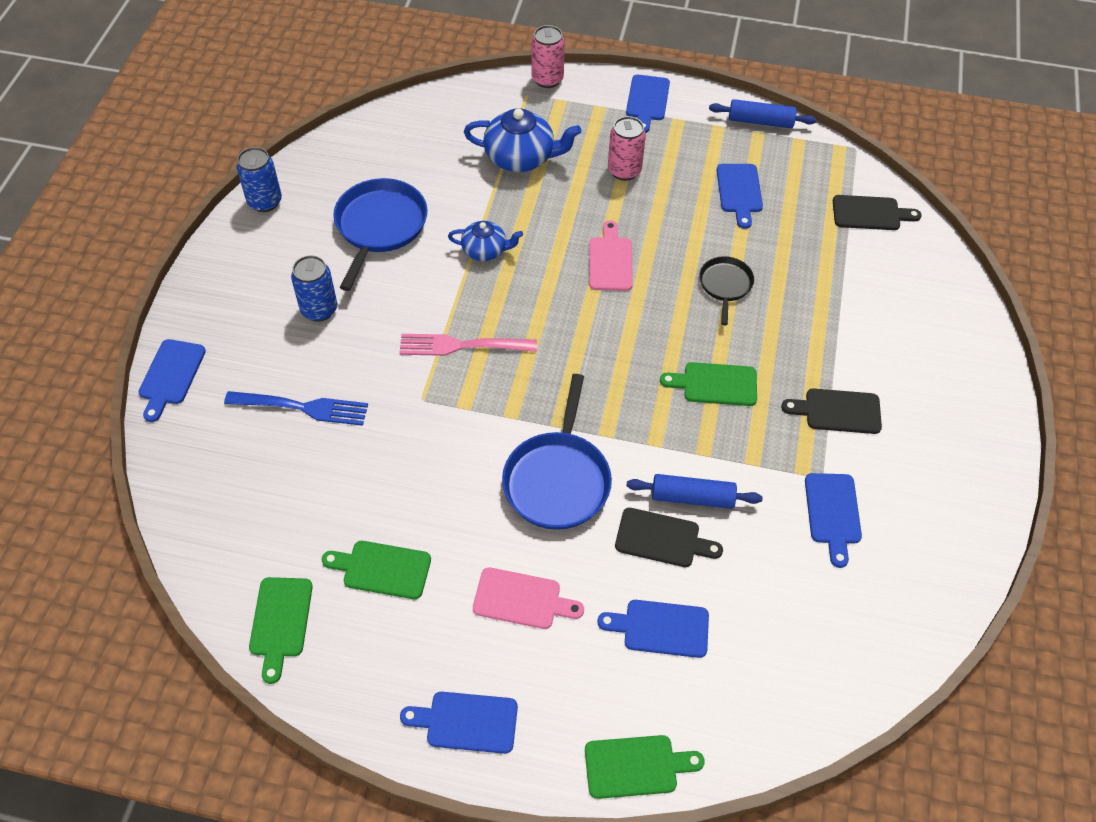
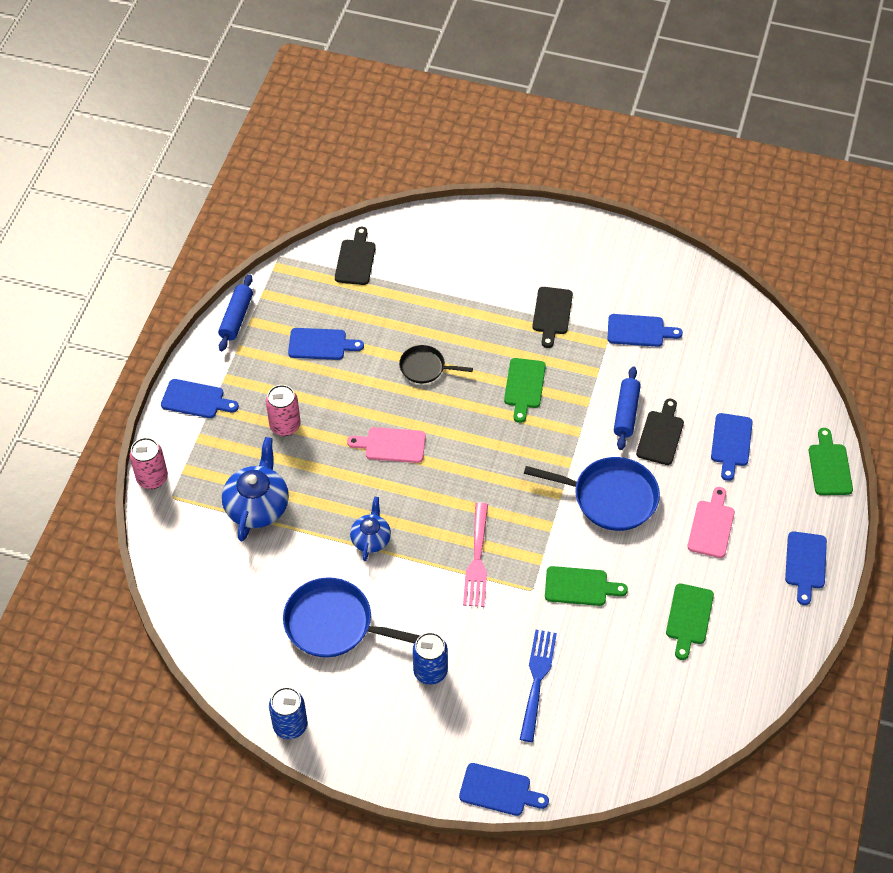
camera: 85 degrees left, 0 degrees up
green cutting board [249,577,313,684] -> green cutting board moved to [545,566,628,606]

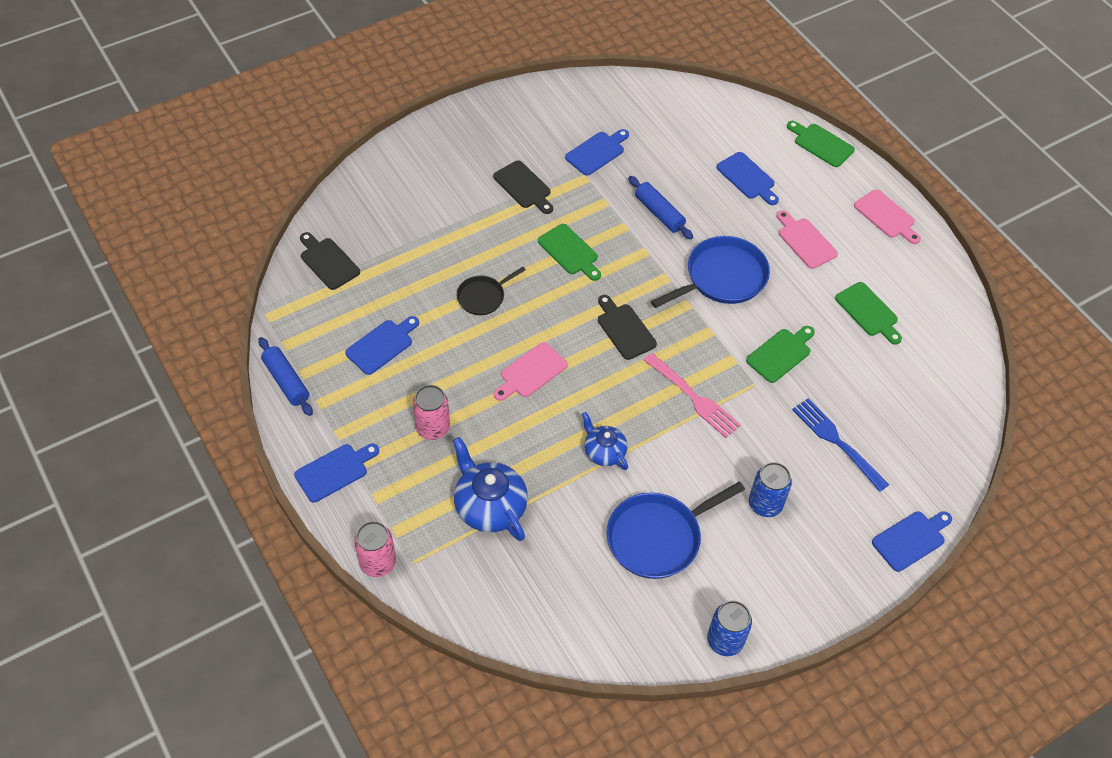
camera: 50 degrees left, 0 degrees up
black cutting board [636,399,684,465] -> black cutting board moved to [598,295,657,360]
blue cutting board [785,531,827,605] -> pink cutting board [854,189,921,244]

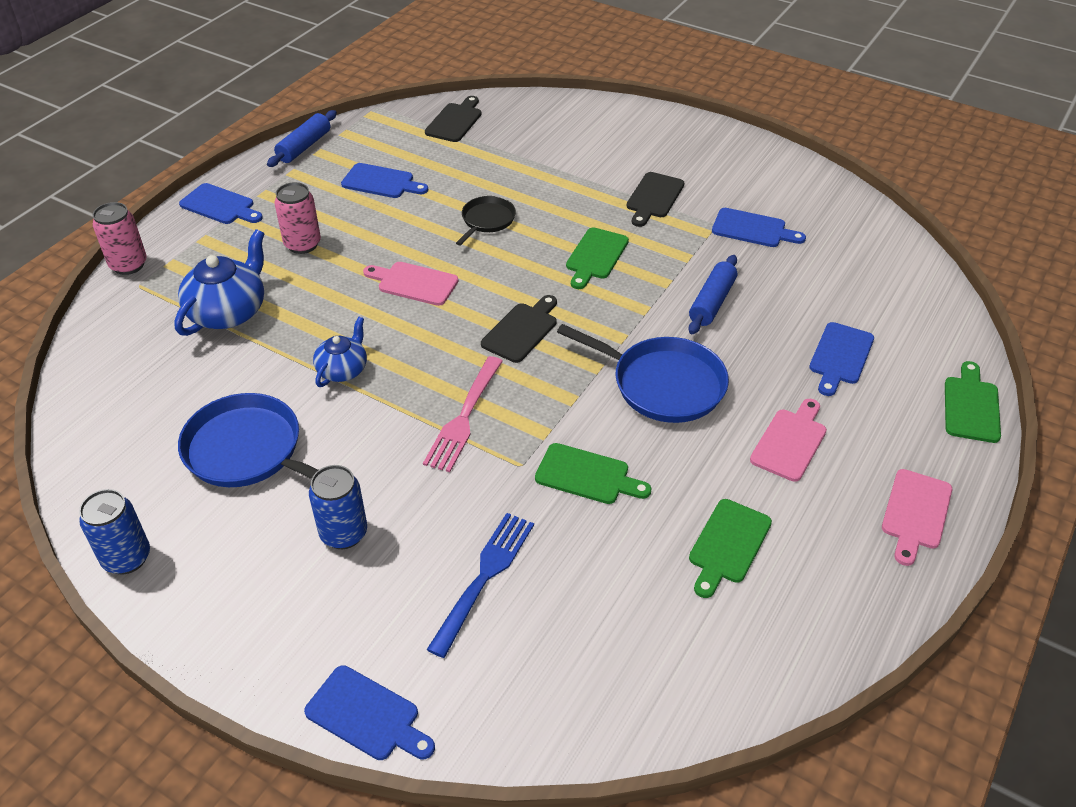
camera: 65 degrees right, 10 degrees down
black pan [457,267,526,315] -> black pan turned 90 degrees clockwise [456,196,516,246]

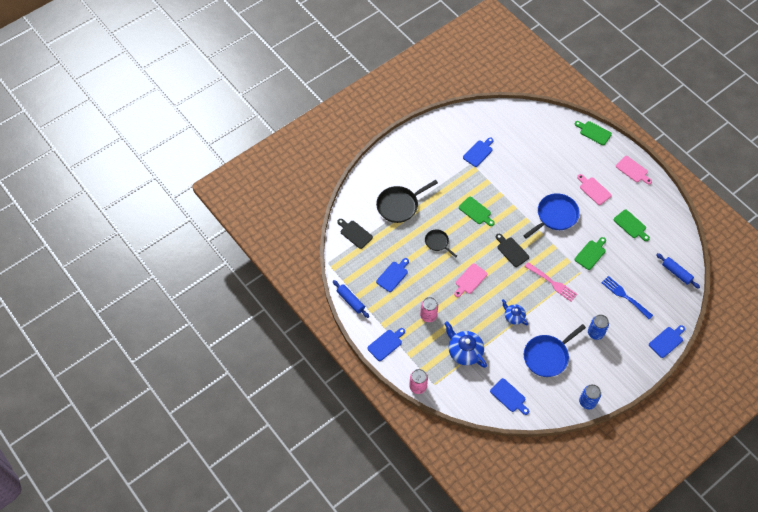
camera: 70 degrees left, 15 degrees up
black cutting board [627,172,684,227] -> none
blue rolling pin [688,255,737,334] -> blue rolling pin moved to [656,253,700,289]
blue cutting board [809,322,874,396] -> blue cutting board moved to [490,378,529,415]
none -> black pan [376,180,438,223]

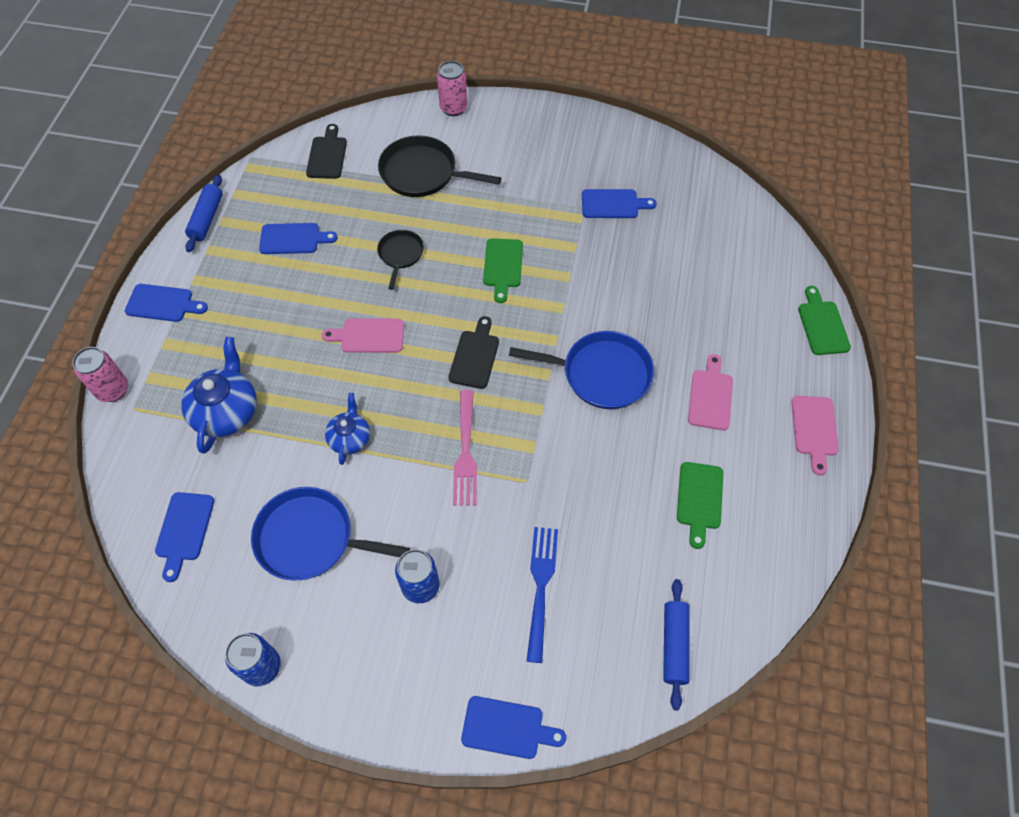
camera: 50 degrees right, 0 degrees up
pink can [420,297,438,322] -> pink can moved to [437,61,468,116]
green cutting board [575,237,606,270] -> none

